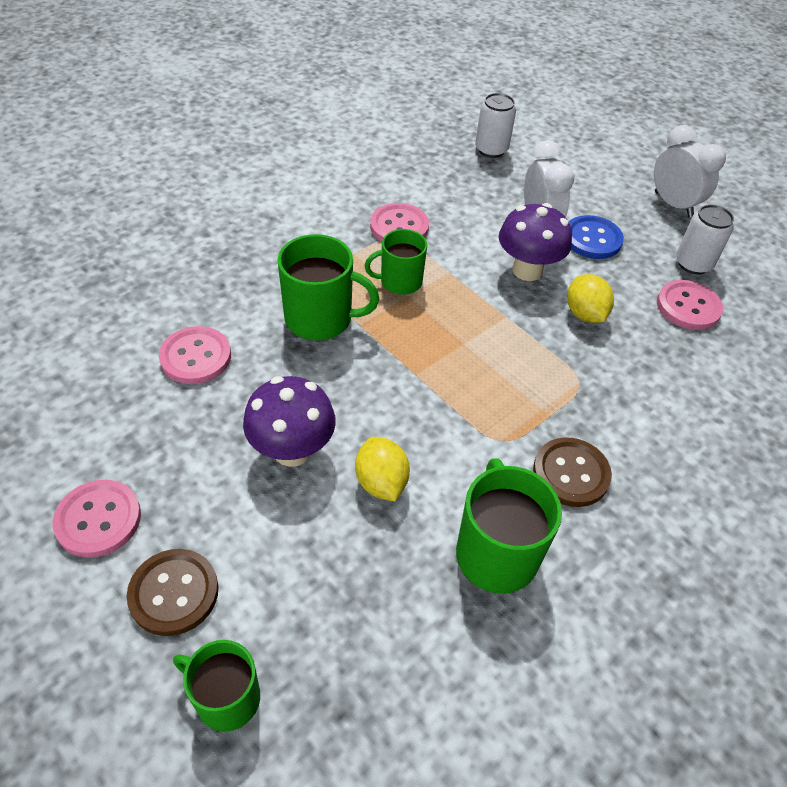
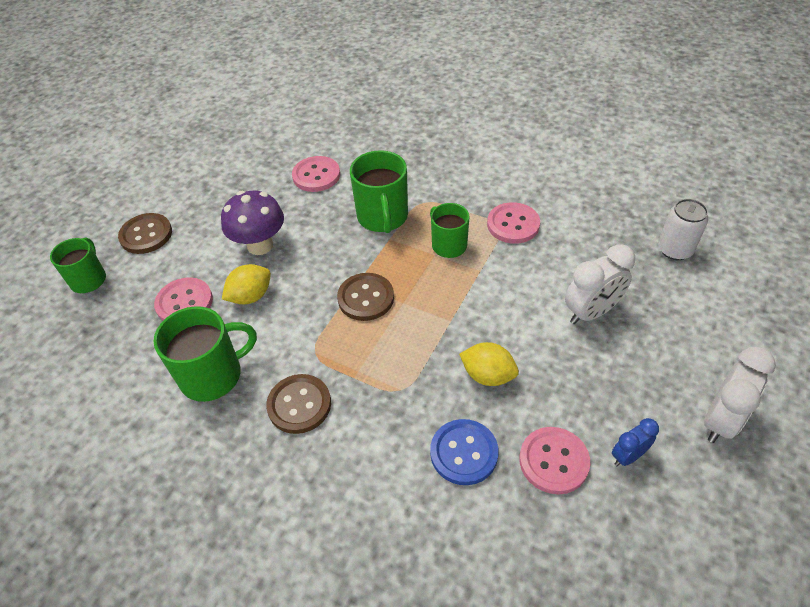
camera: 75 degrees right, 0 degrees up
pink button [52,480,141,558] -> pink button moved to [154,277,213,321]
purple mushroom [499,203,572,281] -> none
yellow lemon [567,274,614,323] -> yellow lemon turned 60 degrees clockwise [459,342,519,386]
blue button [569,215,624,259] -> blue button moved to [430,419,499,485]
white can [676,204,734,275] -> blue clock [612,418,659,466]
none -> brown button [337,273,394,321]

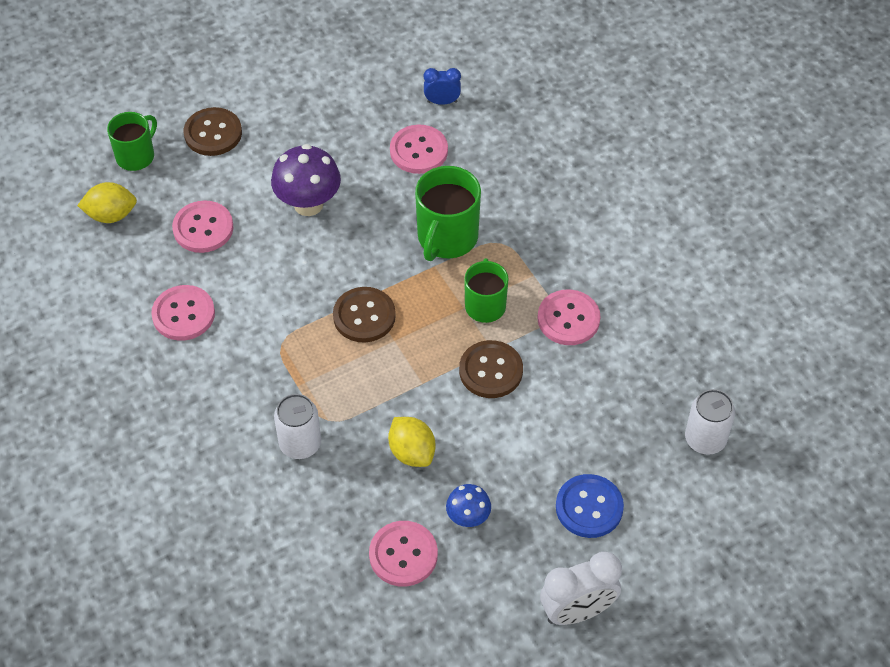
camera: 30 degrees right, 5 degrees up
green mug [154,306,257,402] -> pink button [151,285,215,341]
yellow lemon [222,264,271,304] -> yellow lemon moved to [77,182,137,223]
brown button [266,374,331,434] -> brown button moved to [459,340,523,398]
blue button [430,419,499,485] -> blue button moved to [556,474,624,538]
white clock [565,244,635,324] -> none
blue clock [612,418,659,466] -> blue clock moved to [424,68,461,105]
none -> white can [274,394,321,459]
none -> blue mushroom [446,484,491,527]

